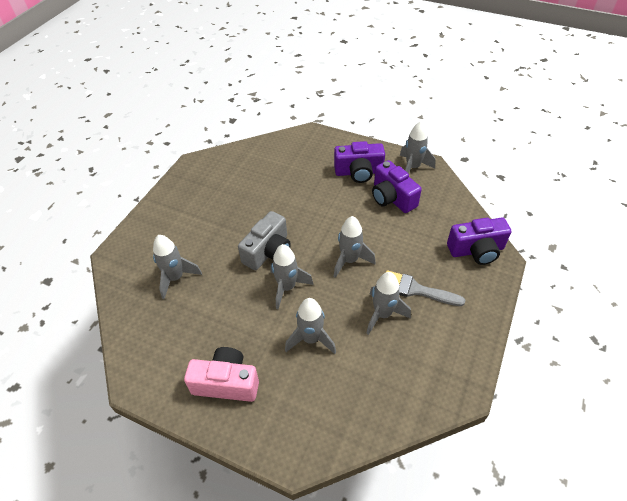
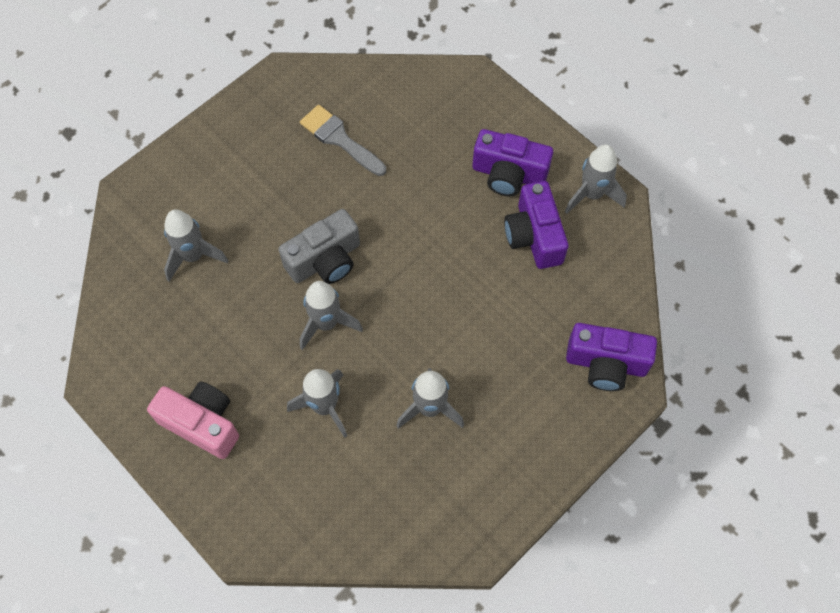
camera: 20 degrees right, 15 degrees up
grey rocket [334,216,376,278] -> none
grey brush [386,270,465,306] -> grey brush moved to [300,105,386,176]

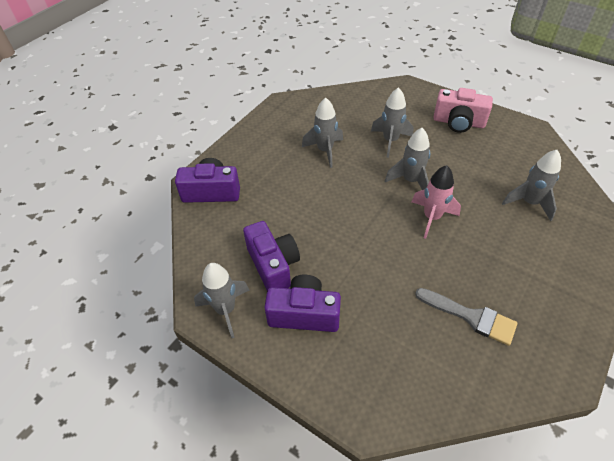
camera: 170 degrees right, 15 degrees down
grey camera [278,209,360,284] -> pink rocket [412,165,461,239]

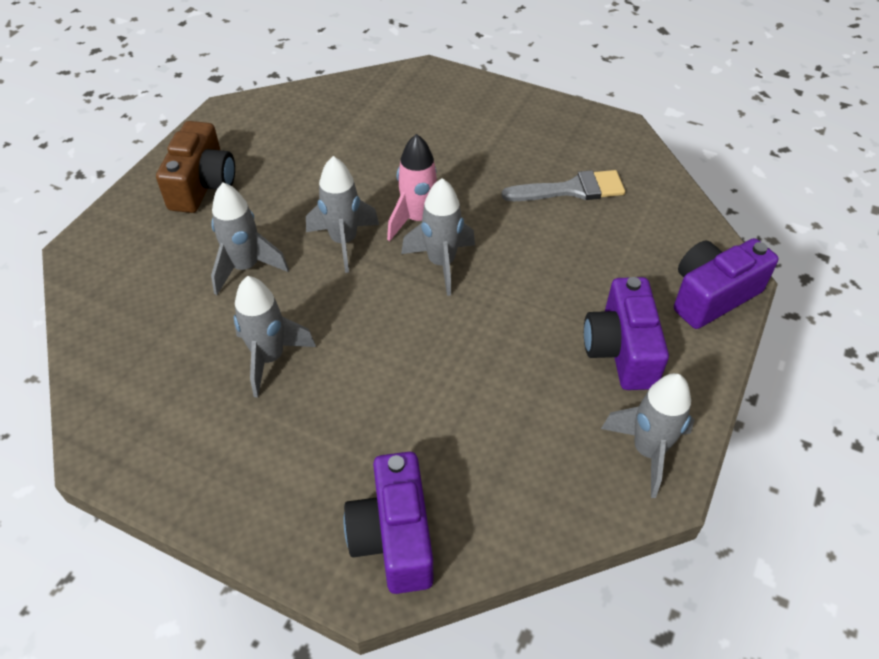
camera: 100 degrees left, 0 degrees up
purple camera [243,221,300,291] -> purple camera moved to [674,238,779,329]
grey brush [415,288,517,346] -> grey brush turned 60 degrees clockwise [502,170,625,201]
pink camera [433,88,493,133] -> brown camera [156,121,235,213]
grey rocket [502,150,561,221] -> grey rocket moved to [401,178,475,296]

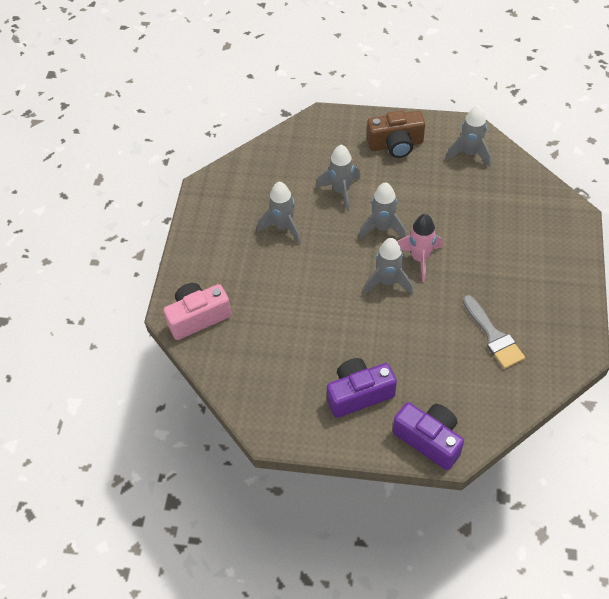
camera: 75 degrees right, 5 degrees up
purple camera [343,452,433,594] -> pink camera [163,283,232,340]
grey rocket [601,373,695,498] -> grey rocket moved to [445,106,491,167]

